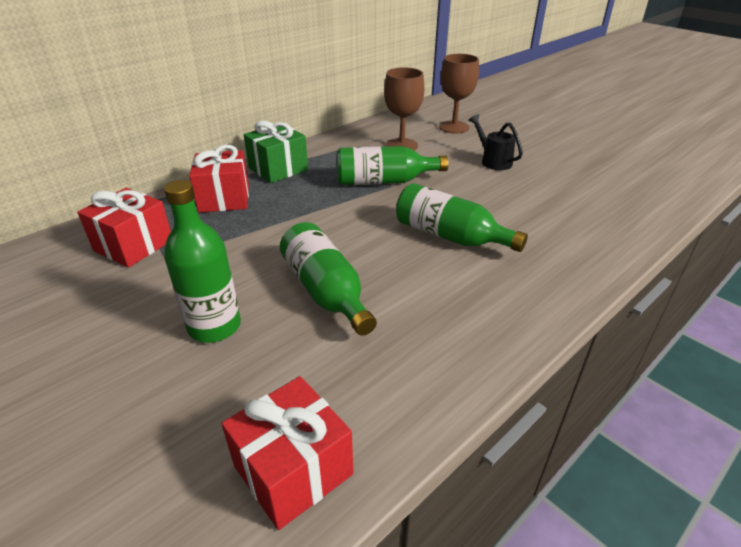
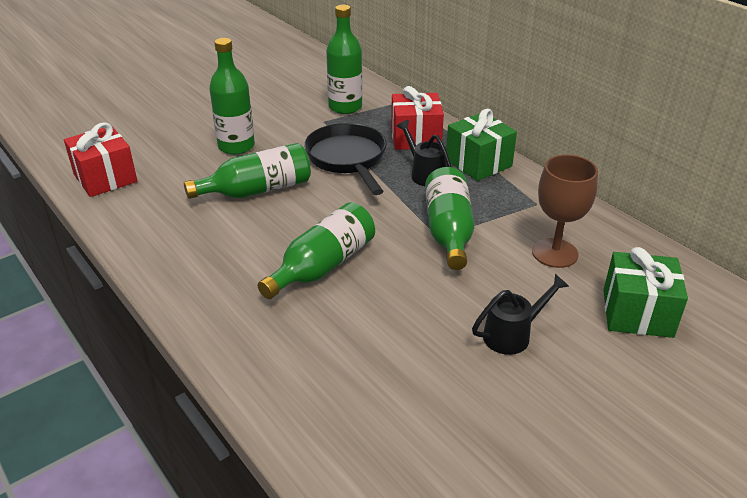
camera: 95 degrees right, 0 degrees up
red gift [77,188,171,268] -> green bottle [326,5,362,114]
brown goblet [439,54,479,134] -> green gift [603,247,688,338]
none -> black pan [304,123,387,195]
none -> black watering can [396,120,451,186]

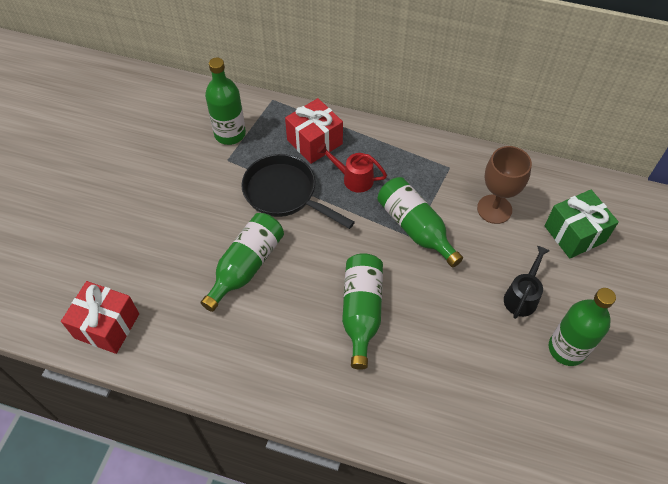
camera: 35 degrees left, 20 degrees up
green bottle [209,38,255,155] -> green bottle moved to [549,288,616,366]
black watering can [396,120,451,186] -> red watering can [317,143,387,193]
green gift [446,109,517,181] -> none

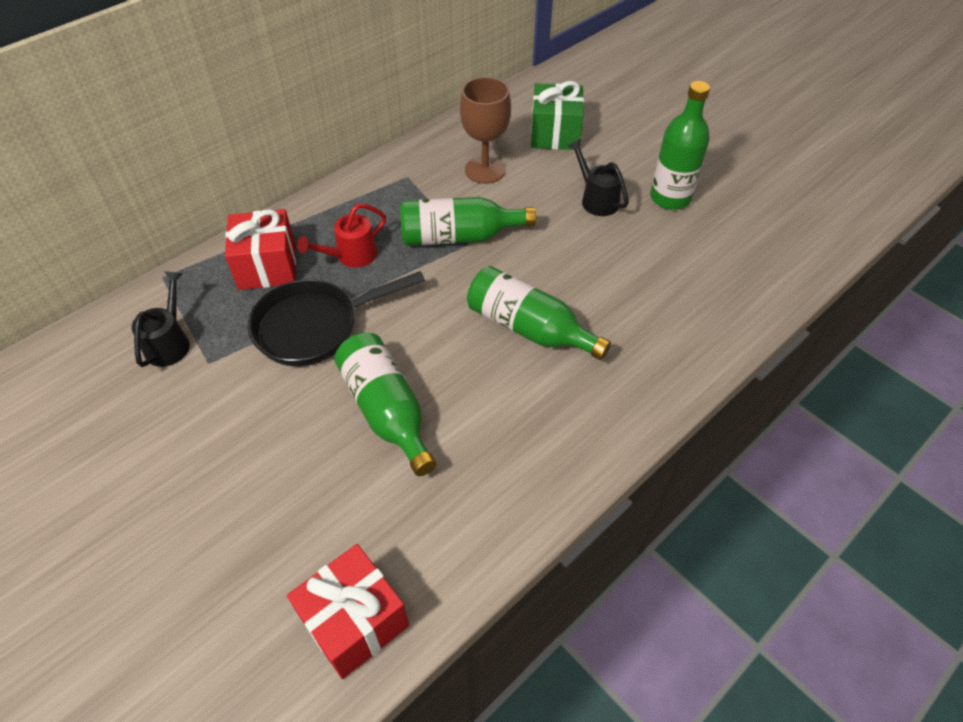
camera: 60 degrees left, 5 degrees down
green bottle [205,58,246,145] -> black watering can [132,271,190,367]

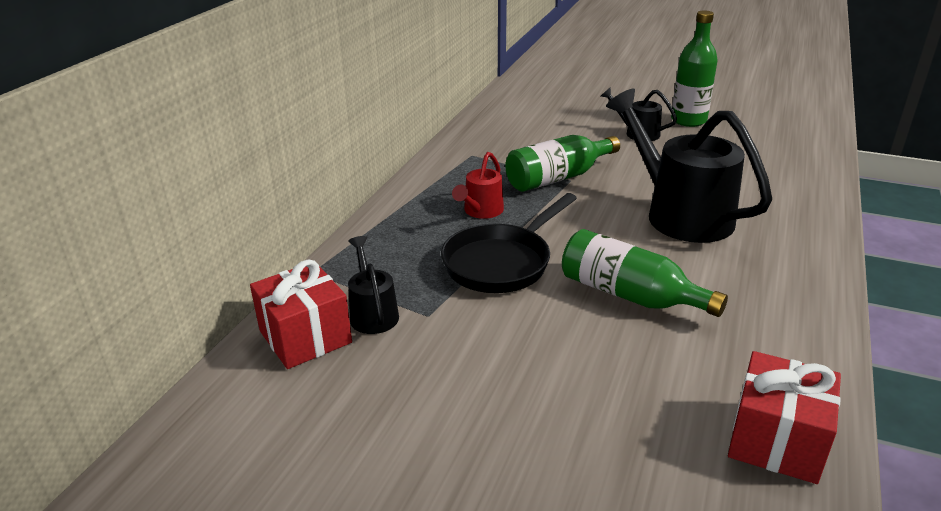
camera: 25 degrees left, 20 degrees down
red gift [225,209,296,290] -> red gift moved to [250,259,352,369]
brown goblet [460,77,511,184] -> none
green bottle [467,266,611,360] -> black watering can [606,89,772,243]
green gift [531,81,584,150] -> none

